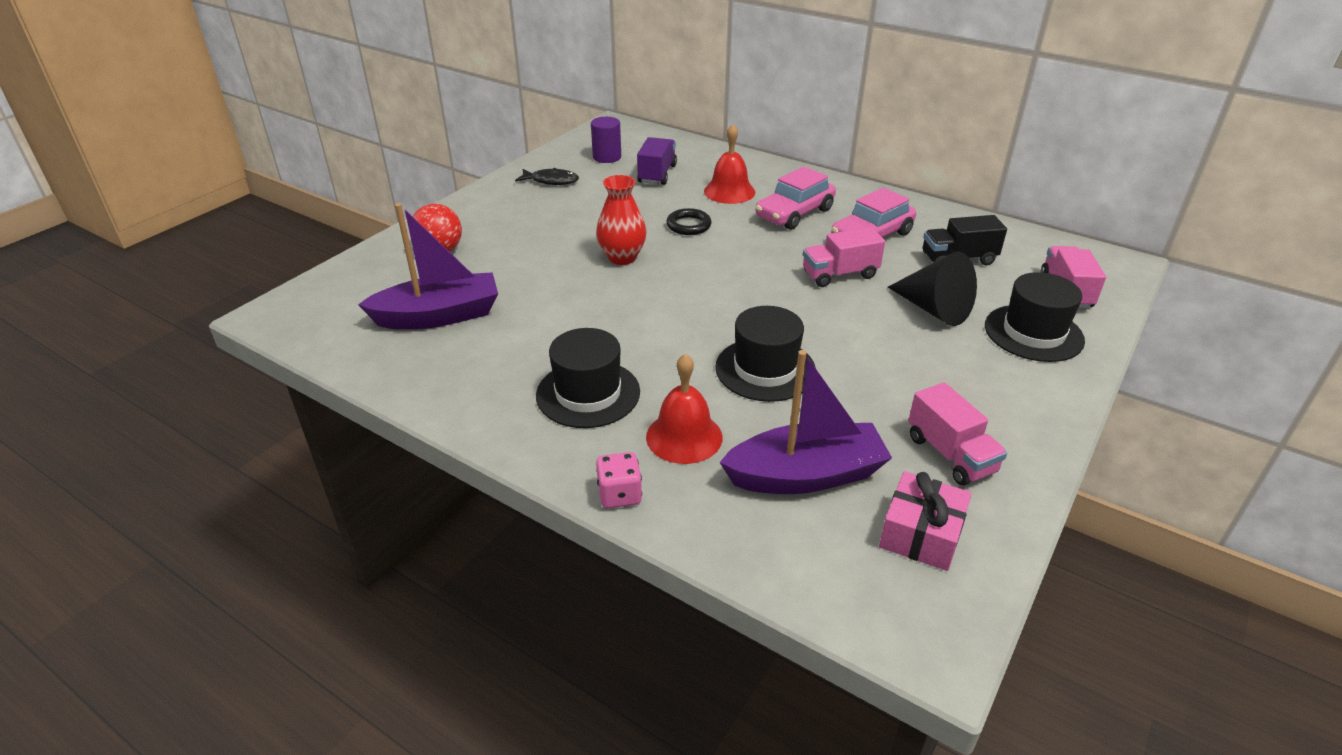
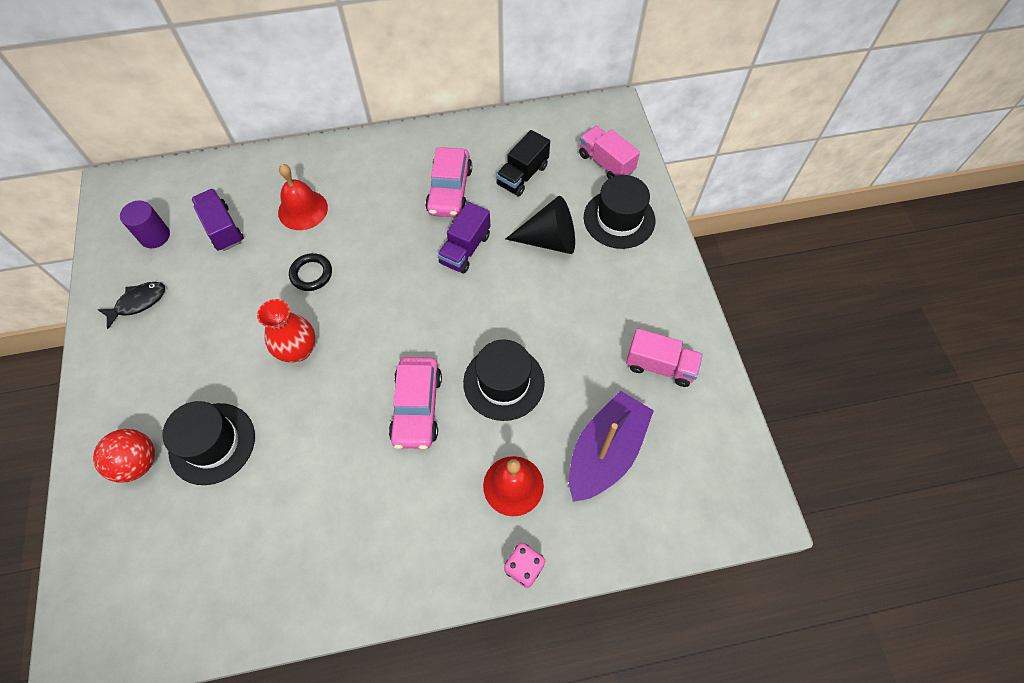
camera: 45 degrees left, 25 degrees up
purple boat [358,203,498,329] -> none
black hat [536,328,640,428] -> black hat moved to [162,401,255,485]
pink car [755,166,836,230] -> pink car moved to [389,357,442,449]
pink truck [803,227,885,287] -> purple truck [437,202,490,274]
pink gift [879,471,972,571] -> none

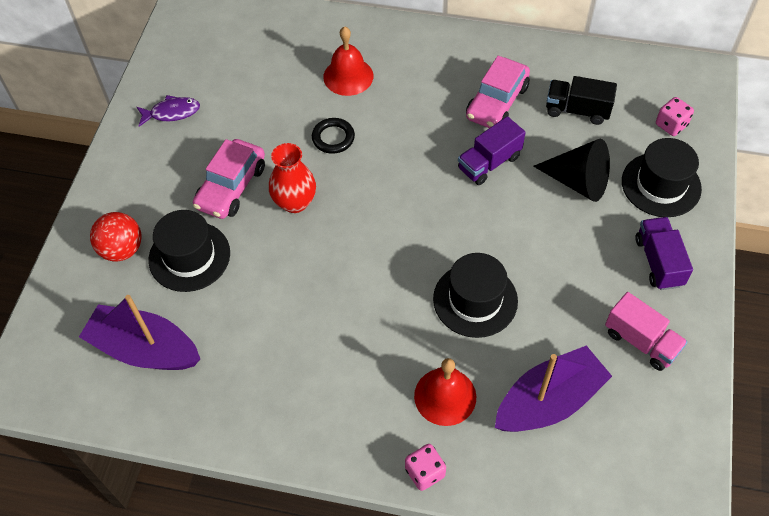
camera: 25 degrees right, 5 degrees down
black fish [97,282,165,329] -> purple fish [137,95,200,127]
purple cylinder [120,200,170,248] -> none
purple truck [191,189,244,251] -> purple truck moved to [635,217,693,290]
pink car [389,357,442,449] -> pink car moved to [193,139,265,219]
black truck [496,130,550,197] -> black truck turned 45 degrees clockwise [546,76,617,125]
pink truck [579,126,640,179] -> pink dice [656,97,694,136]
none -> purple boat [79,295,200,370]

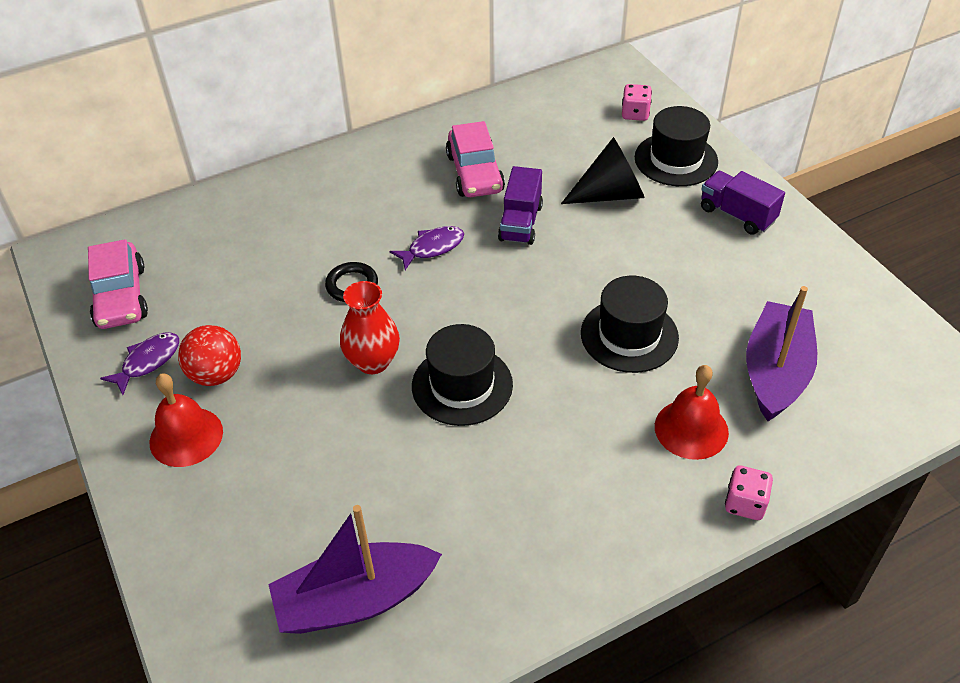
camera: 40 degrees left, 10 degrees down
red ball [90,212,142,262] -> red ball moved to [178,325,241,386]
black hat [149,210,230,292] -> black hat moved to [412,324,513,426]
pink car [193,139,265,219] -> pink car moved to [88,239,148,329]
red bell [323,26,373,96] -> red bell moved to [150,373,223,467]
black truck [546,76,617,125] -> none
pink truck [605,292,688,371] -> none
none -> purple fish [390,226,464,270]

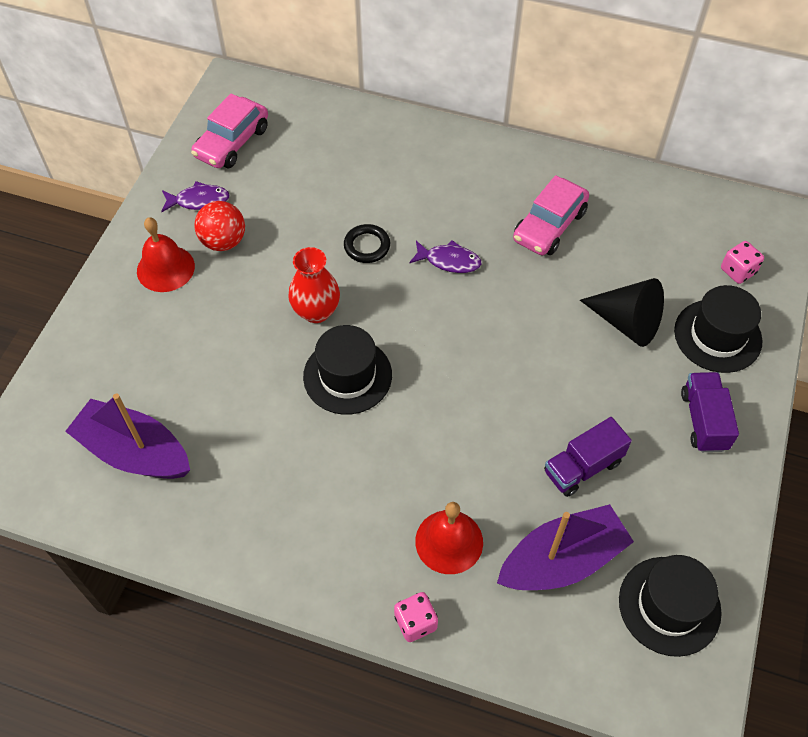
camera: 45 degrees right, 10 degrees up
purple truck [498,166,543,245] -> purple truck moved to [544,417,632,497]
black hat [581,276,679,373] -> black hat moved to [619,555,722,657]

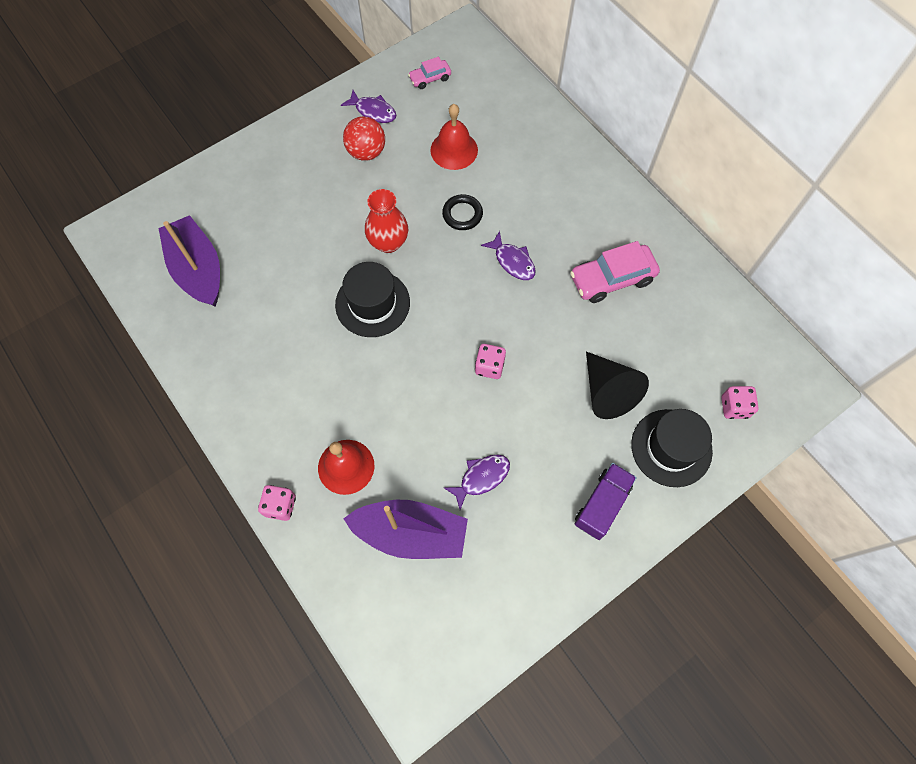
camera: 35 degrees right, 10 degrees up
red bell [137,217,195,292] -> red bell moved to [431,104,478,170]
pink car [191,93,268,168] -> pink car [408,57,451,89], size x0.55
purple truck [544,417,632,497] -> purple fish [444,455,510,510]
black hat [619,555,722,657] -> none
none -> pink dice [475,344,506,379]

